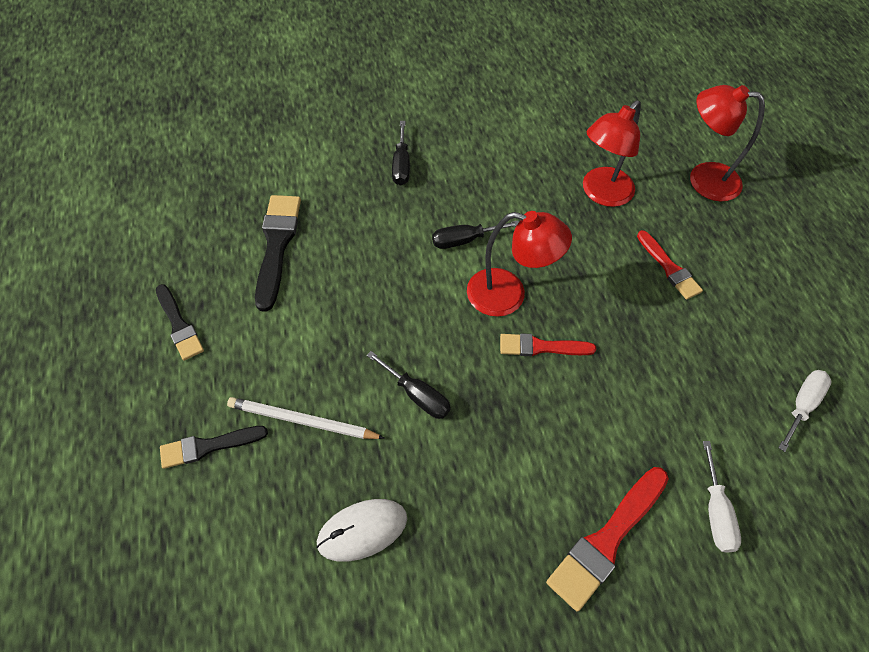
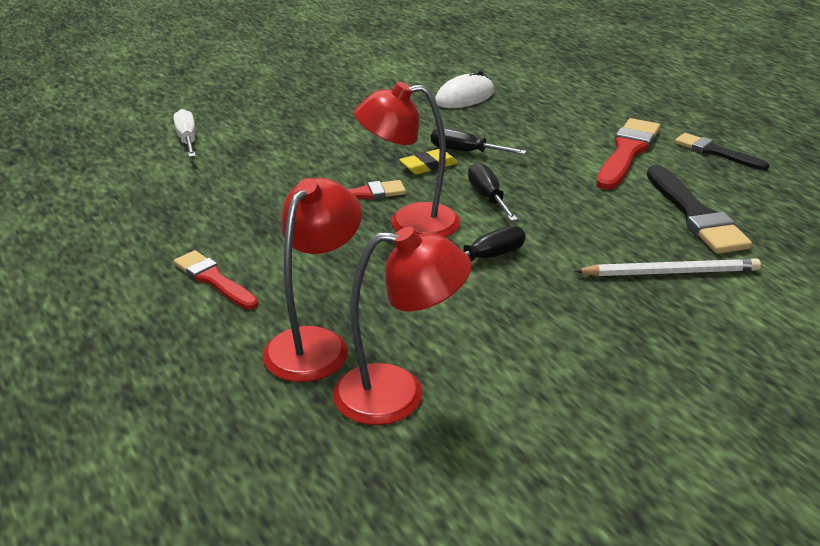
camera: 165 degrees right, 25 degrees down
black brush [160,426,268,469] -> none
white pencil [227,397,385,439] -> white pencil moved to [575,258,761,276]
black screwdriver [392,121,410,186] -> black screwdriver moved to [468,162,518,221]
red brush [546,467,669,612] -> red brush moved to [596,118,660,190]
red lamp [690,85,765,201] -> red lamp moved to [333,227,471,425]
white screwdriver [778,370,832,452] -> none
none -> yellow eraser [399,149,458,174]

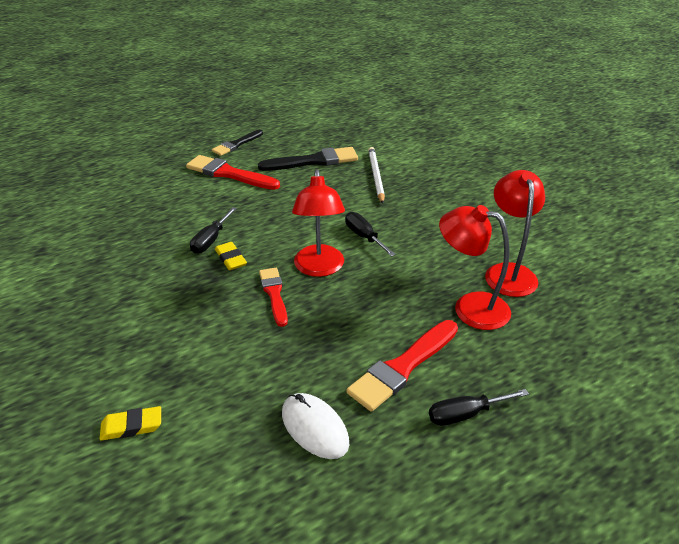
camera: 90 degrees left, 5 degrees up
white screwdriver [173,109,196,157] -> yellow eraser [100,406,161,441]
red brush [174,250,258,310] -> red brush [346,320,458,412], size x1.56
white mouse [435,71,494,108] -> white mouse moved to [282,393,349,459]
black screwdriver [468,162,518,221] -> black screwdriver moved to [429,389,529,426]

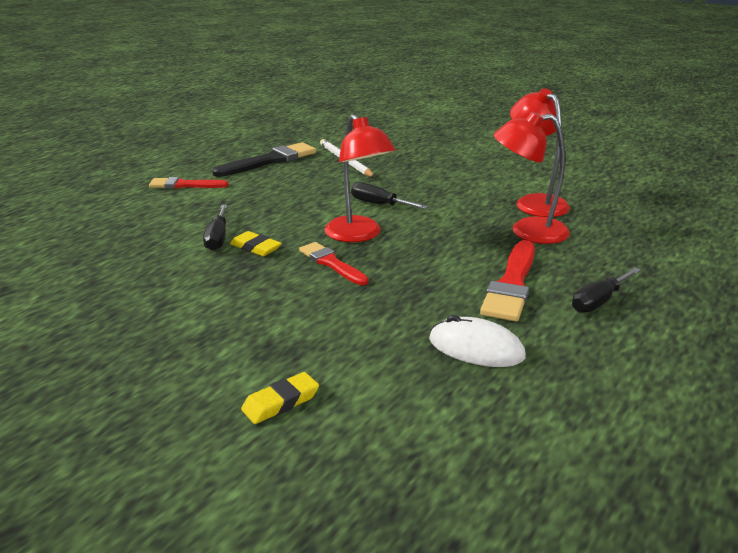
camera: 25 degrees left, 10 degrees down
red brush [186,155,280,190] -> red brush [149,177,229,189], size x0.64
black brush [212,130,263,156] -> none

